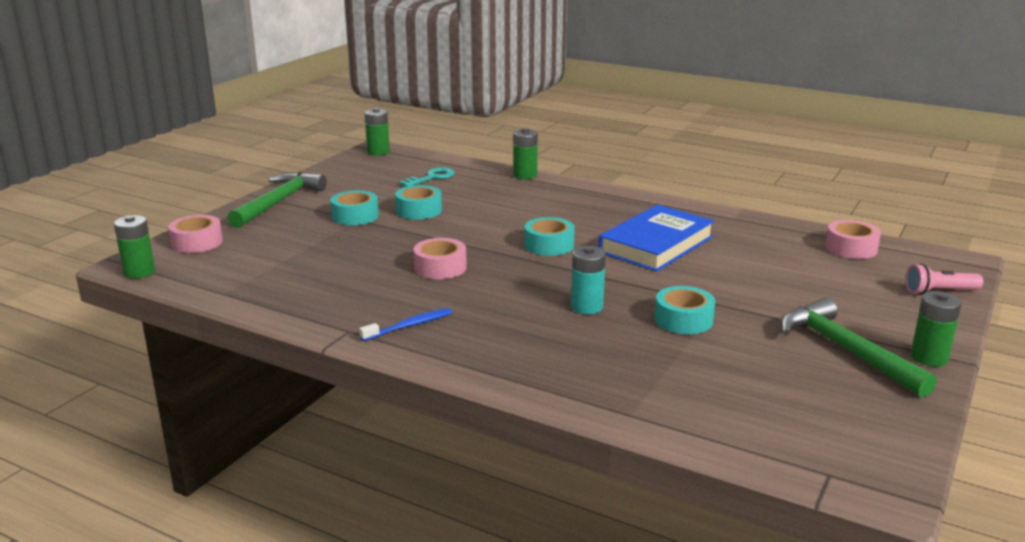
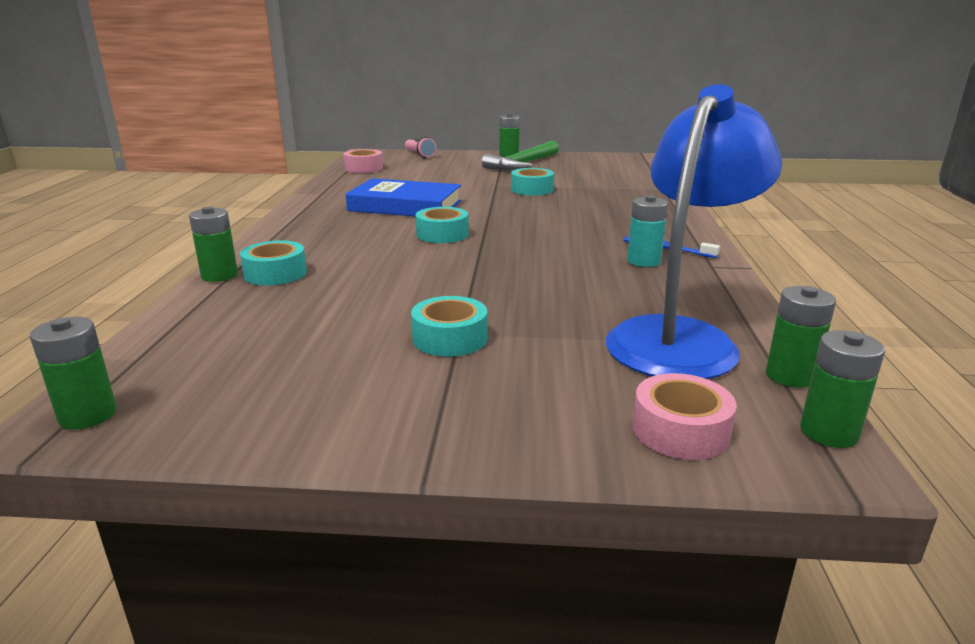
camera: 115 degrees left, 0 degrees up
green hammer [228,172,327,228] -> none
turquoise tape [395,185,442,219] -> turquoise tape moved to [240,240,307,286]
turquoise key [399,167,455,187] -> none
pink tape [414,238,467,279] -> none
turquoise battery [571,246,606,314] -> turquoise battery moved to [627,195,668,267]
none -> blue lamp [606,84,782,379]
none -> green battery [766,286,836,388]

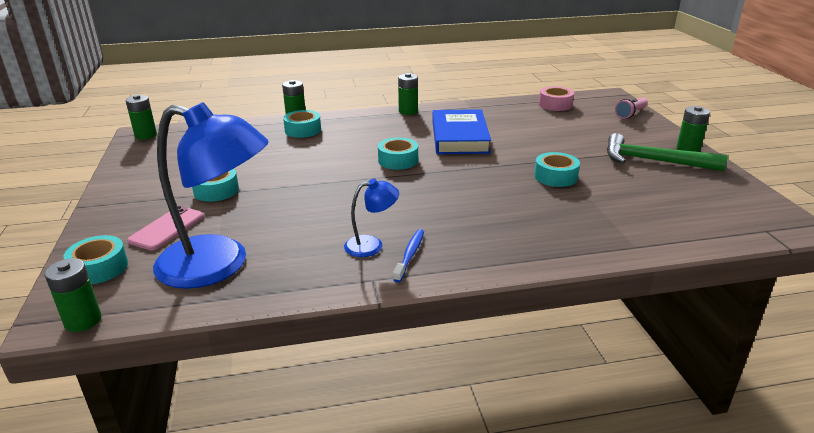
camera: 75 degrees right, 5 degrees up
turquoise battery [627,195,668,267] -> blue lamp [344,179,399,257]
pink tape [632,373,737,460] -> turquoise tape [63,235,128,284]
green battery [766,286,836,388] -> green battery moved to [398,73,418,115]
none -> pink phone [127,206,204,251]

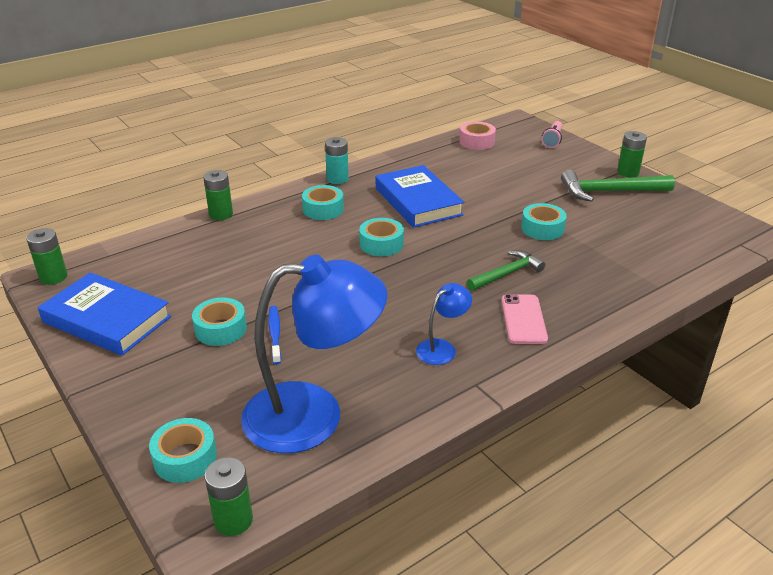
camera: 25 degrees left, 5 degrees up
pink phone [127,206,204,251] -> pink phone moved to [501,294,548,344]
turquoise tape [283,110,321,138] -> turquoise tape moved to [302,185,344,220]
blue toothbrush [393,229,424,282] -> blue toothbrush moved to [268,306,281,364]
green battery [398,73,418,115] -> turquoise battery [325,137,349,184]
none -> blue book [38,272,171,356]
none -> green hammer [467,250,545,291]

